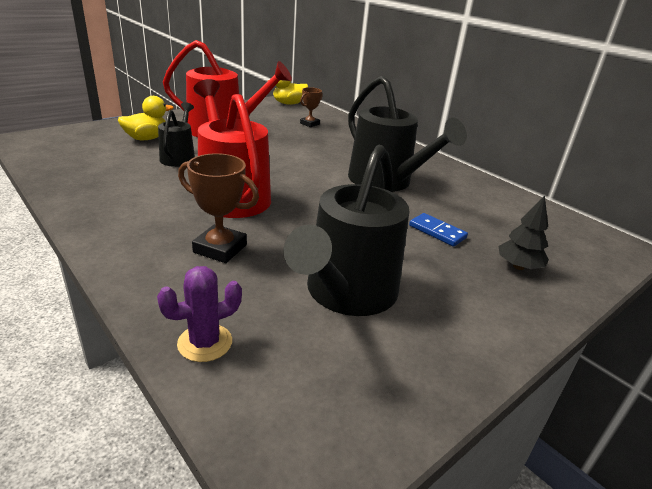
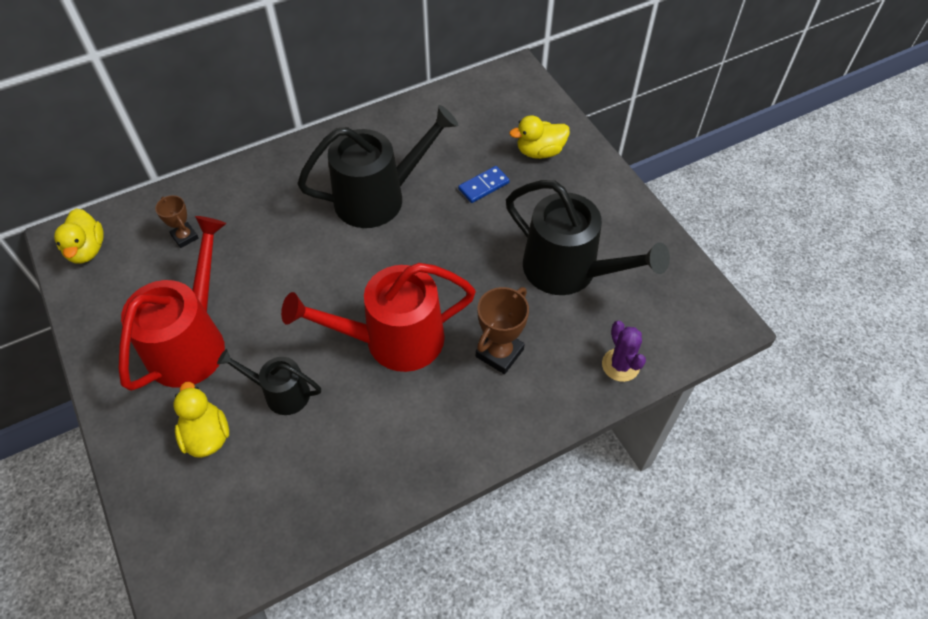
camera: 75 degrees left, 25 degrees up
black tree [498,196,549,270] -> yellow duck [509,115,570,159]

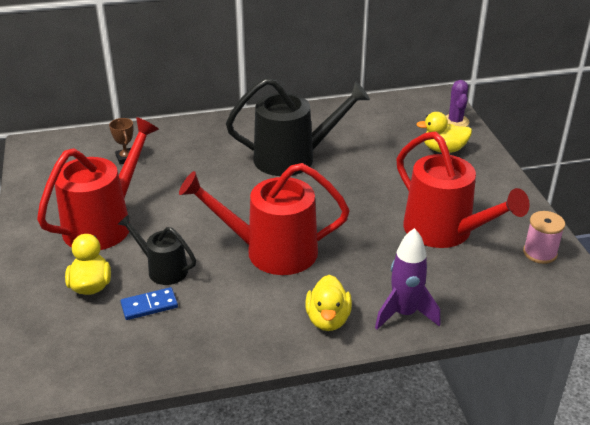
camera: 15 degrees right, 20 degrees down
yellow duck [54,209,104,264] -> yellow duck moved to [305,275,352,331]
blue domino [458,166,510,203] -> blue domino moved to [121,287,178,320]
brown trophy [476,287,529,374] -> none
black watering can [506,180,670,295] -> red watering can [396,131,530,248]
purple cactus [602,321,646,382] -> purple cactus moved to [446,80,469,127]
none -> purple rocket [375,228,441,330]
none -> pink spool [523,211,565,264]

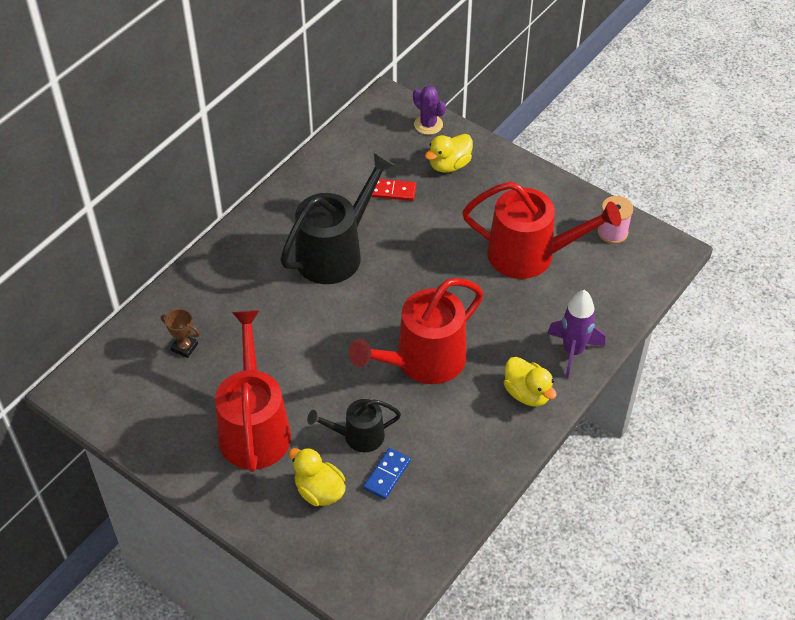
camera: 40 degrees left, 15 degrees up
none -> red domino [371,179,416,201]

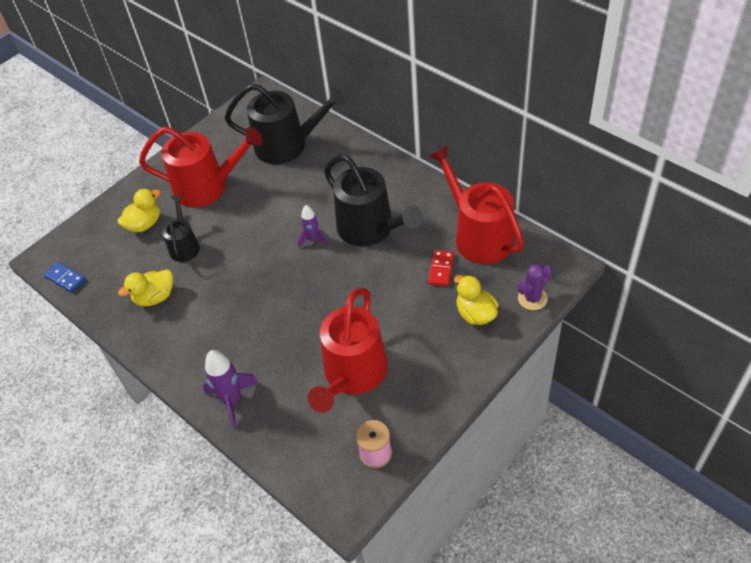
camera: 100 degrees right, 0 degrees up
brown trophy [161,309,200,358] -> black watering can [225,84,346,164]
red watering can [349,278,484,384] -> red watering can moved to [429,145,524,264]
blue domino [363,448,411,499] -> blue domino moved to [44,262,86,293]
yellow duck [504,357,557,407] -> yellow duck moved to [118,270,173,306]
none -> purple rocket [298,205,329,248]

